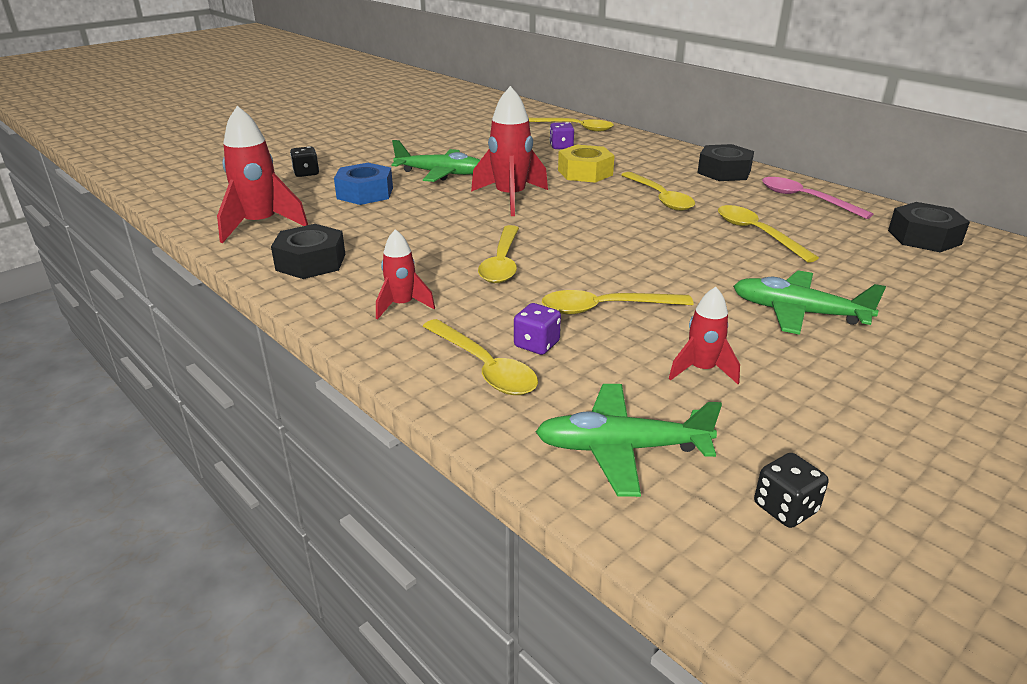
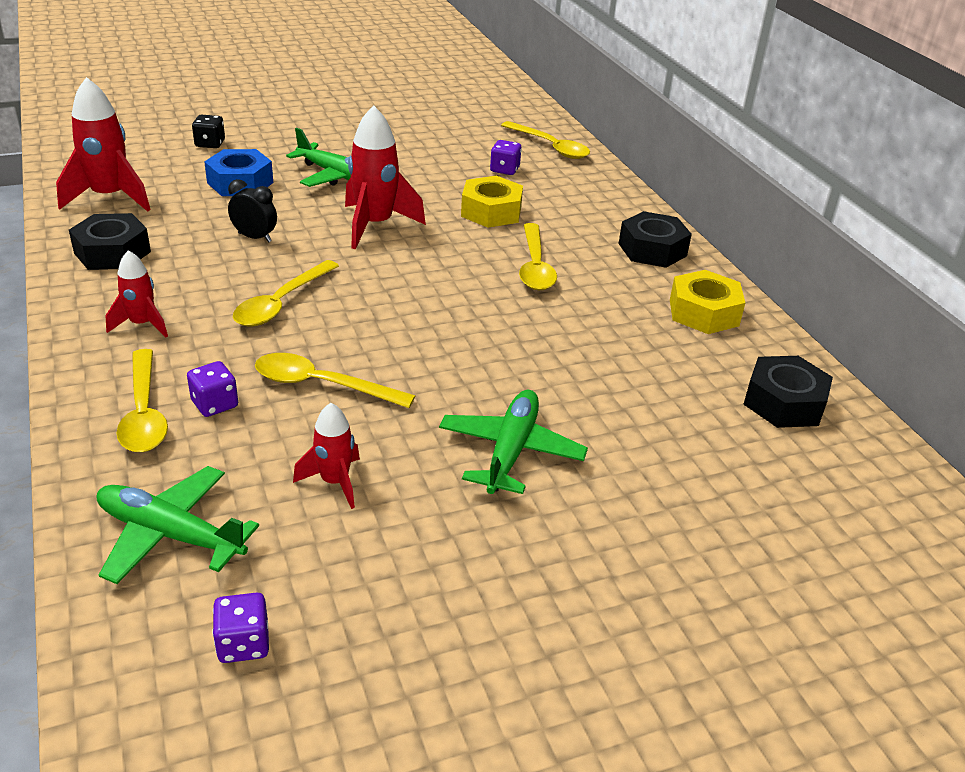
camera: 20 degrees right, 5 degrees up
yellow spoon [718,205,819,263] -> none
green plane [733,270,886,335] -> green plane turned 60 degrees clockwise [439,390,588,494]
black dice [754,453,829,528] -> purple dice [212,593,269,663]
pink spoon [762,177,873,219] -> yellow nut [670,270,745,334]
none -> black clock [228,179,277,243]

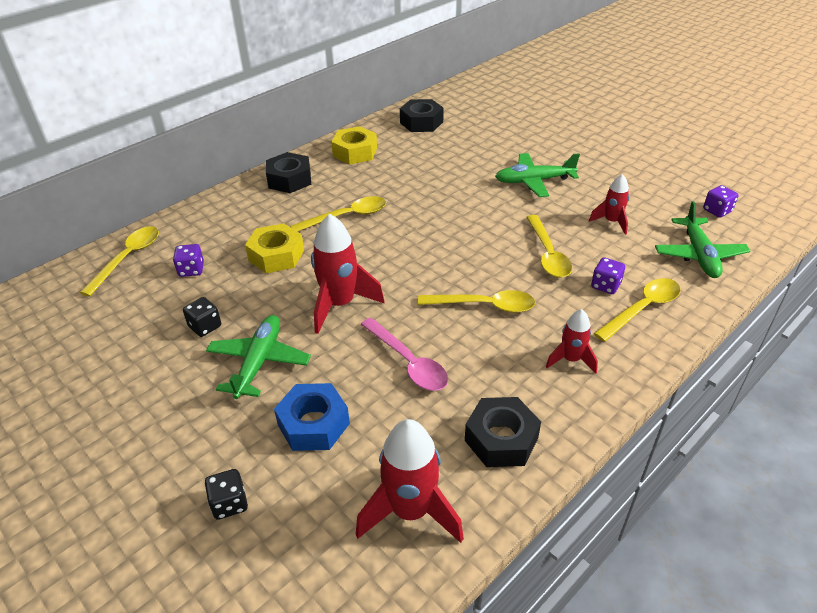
camera: 110 degrees left, 5 degrees up
black clock [228,179,277,243] -> pink spoon [361,318,448,391]
none -> black dice [183,297,221,337]

